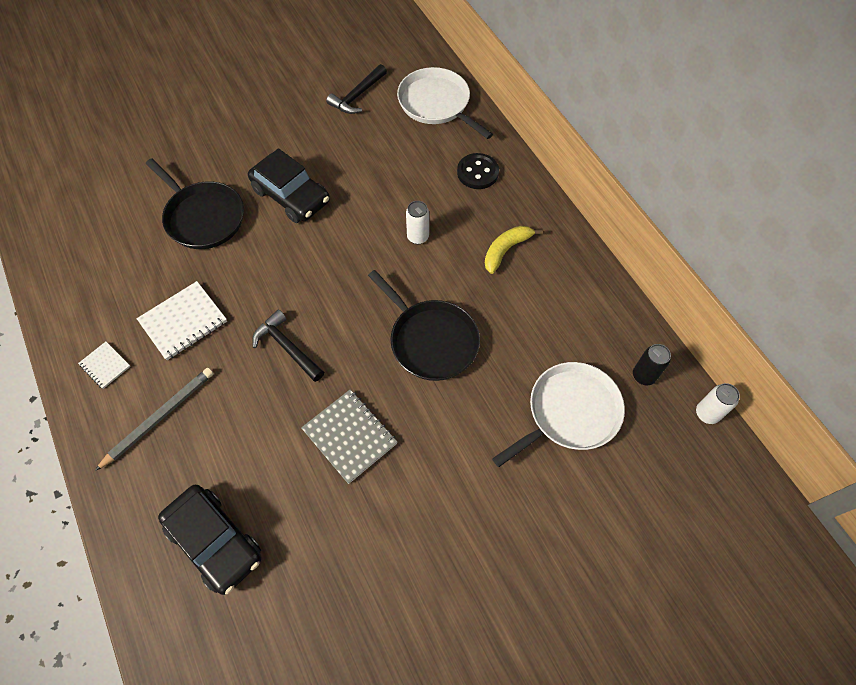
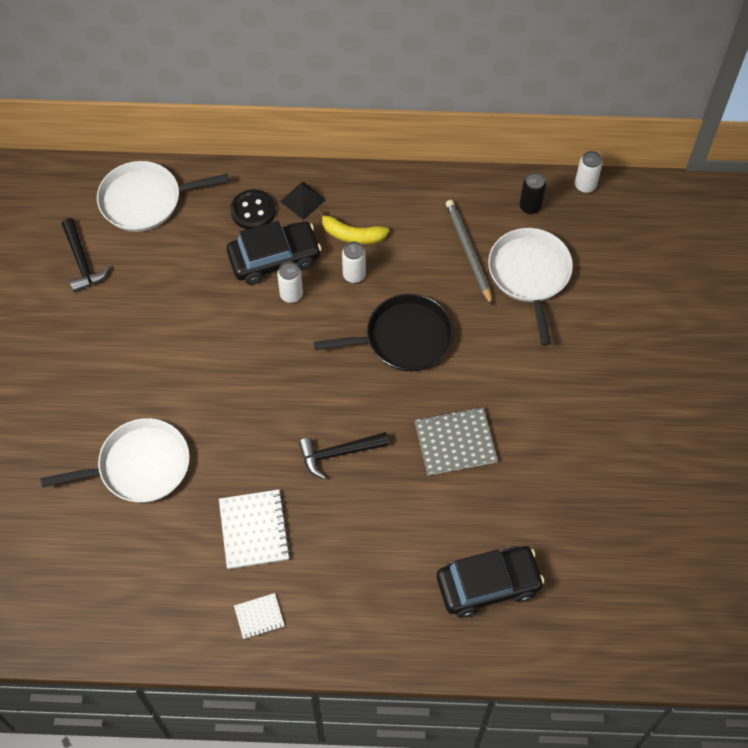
camera: 60 degrees left, 0 degrees up
grey pencil [95,368,214,471] -> grey pencil moved to [446,200,493,306]
black pan [146,158,244,249] -> white pan [41,418,190,503]
black car [248,148,330,223] -> black car moved to [227,221,322,285]
yellow banana [485,226,543,274] -> yellow banana turned 60 degrees counterclockwise [317,209,389,244]
none -> black pyramid [280,182,326,220]
none -> white can [342,241,366,283]

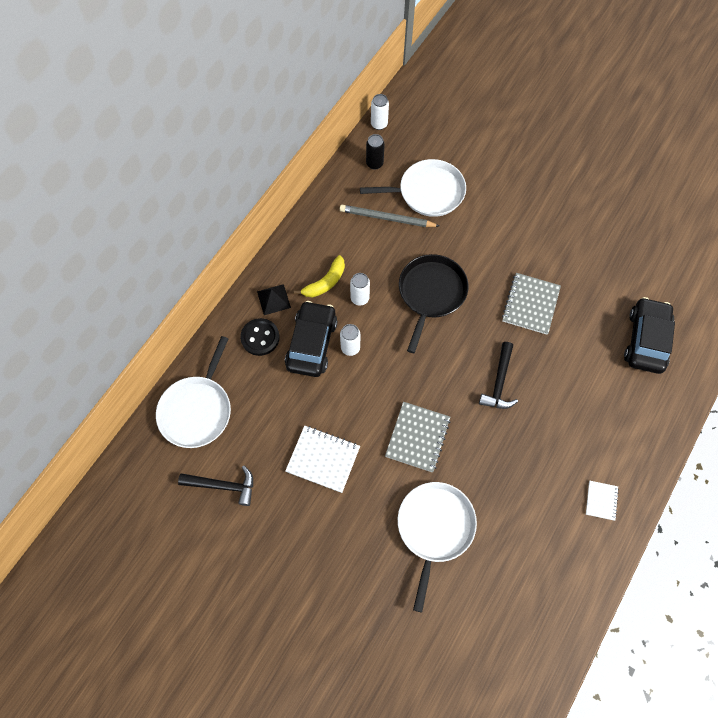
camera: 60 degrees left, 5 degrees up
white notebook [219,490,291,569] -> white notebook moved to [285,426,360,493]
white pan [488,228,573,346] -> white pan turned 150 degrees clockwise [360,159,466,217]
none -> grey notebook [385,402,451,472]

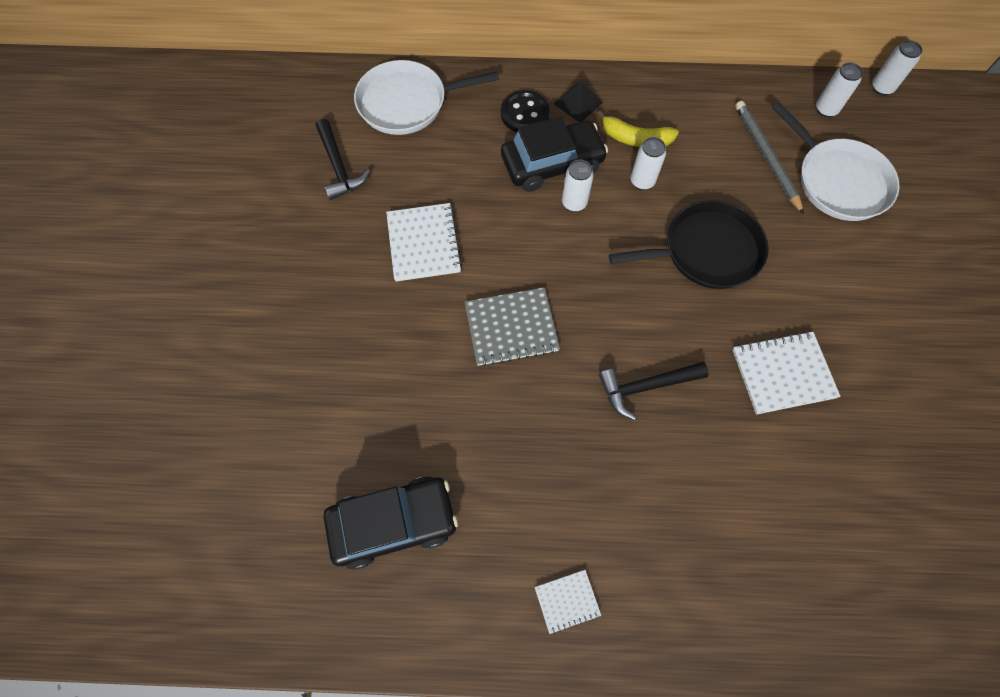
camera: 60 degrees right, 0 degrees up
black can [366,134,385,170] -> white can [816,62,863,117]
white pan [398,482,477,613] -> none
grey notebook [502,273,561,335] -> white notebook [733,331,841,415]
black car [624,297,675,374] -> black car moved to [323,476,458,570]

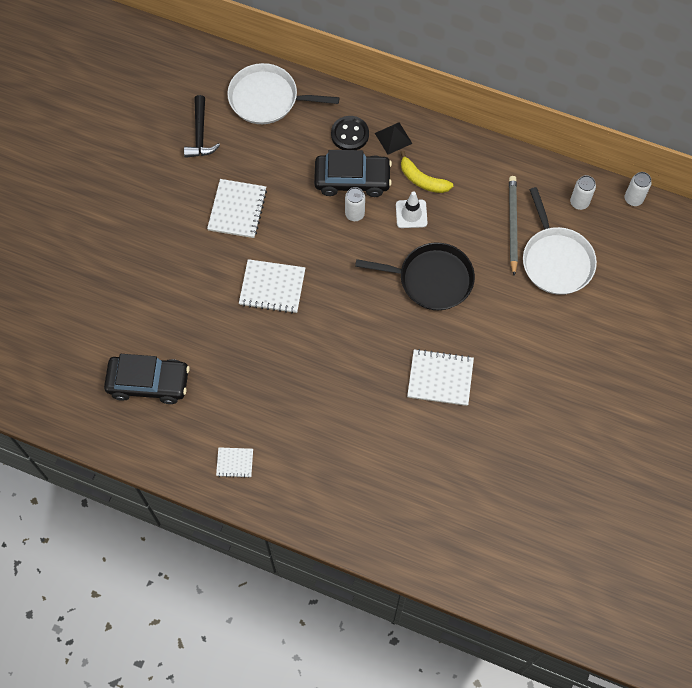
camera: 20 degrees right, 0 degrees up
grey notebook [465,287,560,366] -> white notebook [239,259,305,313]
black hammer [599,362,709,420] -> none
white can [631,137,666,190] -> white traffic cone [396,191,428,228]

